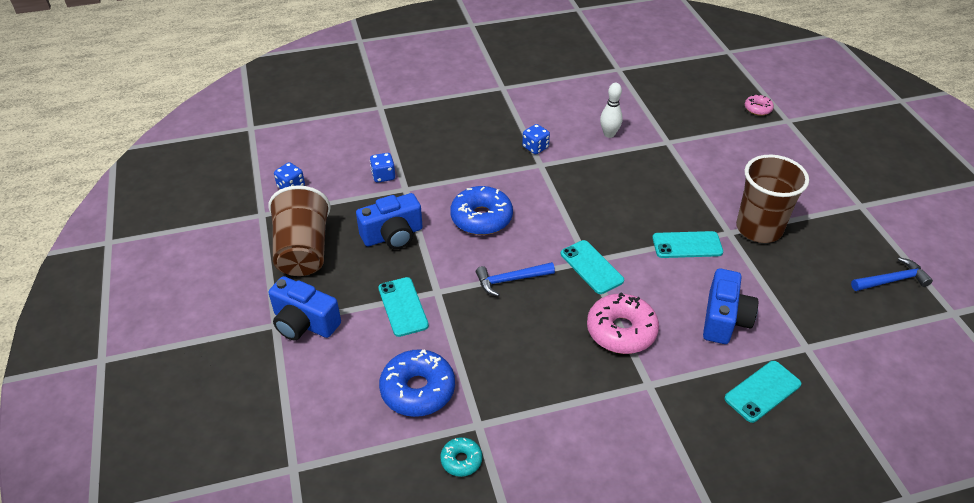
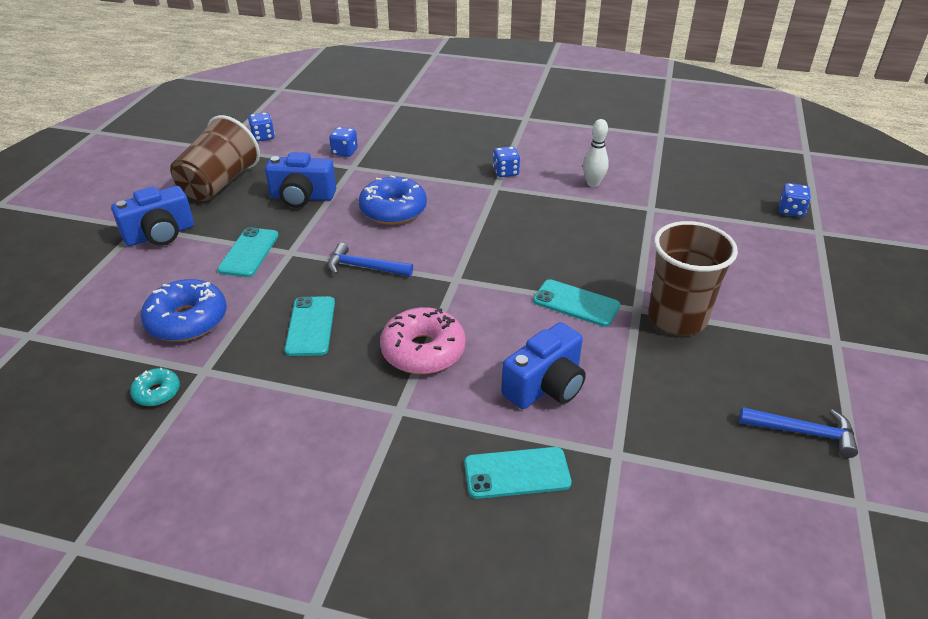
camera: 30 degrees right, 5 degrees down
blue camera [268,276,341,341] -> blue camera turned 90 degrees counterclockwise [111,186,194,246]
turquoise phone [561,240,624,294] -> turquoise phone moved to [285,296,335,356]
pink donut [745,94,774,116] -> blue dice [779,183,811,217]

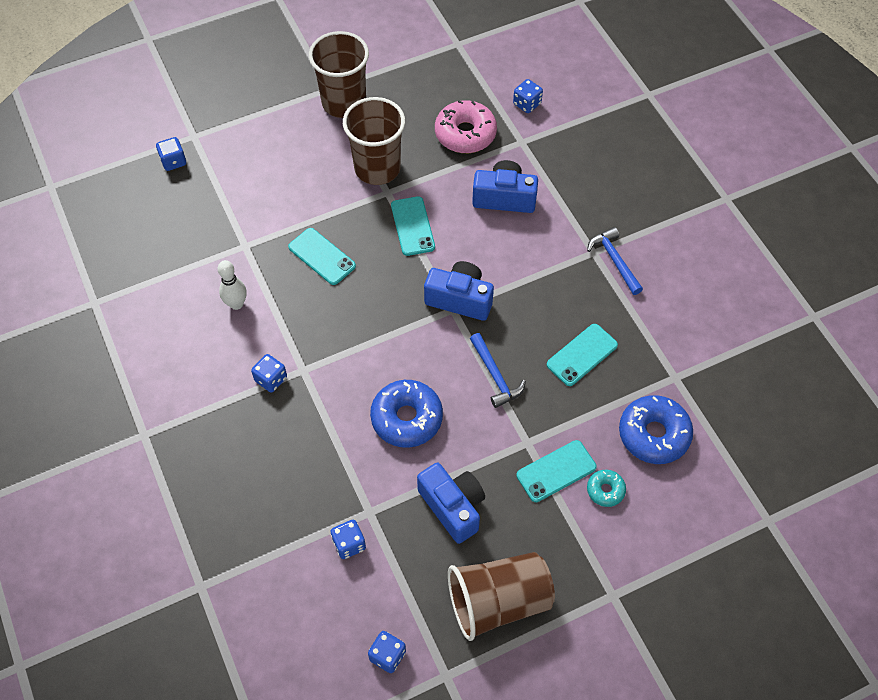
camera: 130 degrees left, 20 degrees up
blue camera [111,186,194,246] -> blue camera moved to [424,261,494,321]
turquoise donut [130,368,180,406] -> turquoise donut moved to [587,470,626,507]
pink donut [380,307,466,374] -> pink donut moved to [435,100,497,153]
turquoise phone [464,447,572,499] -> turquoise phone moved to [288,228,356,285]
blue hammer [739,407,858,458] -> blue hammer moved to [587,227,643,295]
none -> brown cup [309,31,369,118]
none -> blue dice [513,79,543,113]

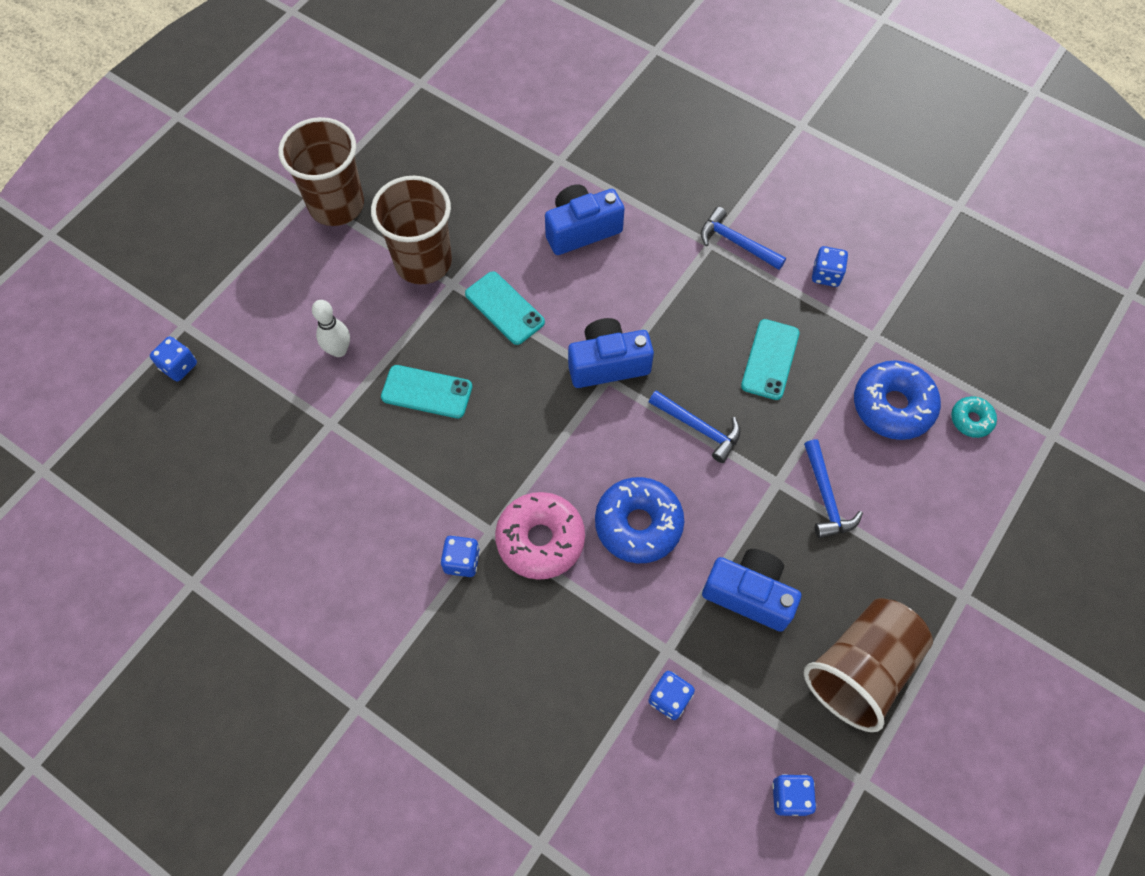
camera: 30 degrees left, 5 degrees up
white bowling pin [218,260,247,310] -> white bowling pin moved to [312,300,350,357]
pink donut [435,100,497,153] -> pink donut moved to [495,492,585,580]
blue dice [513,79,543,113] -> blue dice moved to [812,246,848,287]
turquoise phone [516,440,597,502] -> blue hammer [804,439,863,538]
turquoise donut [587,470,626,507] -> turquoise donut moved to [951,396,997,438]

